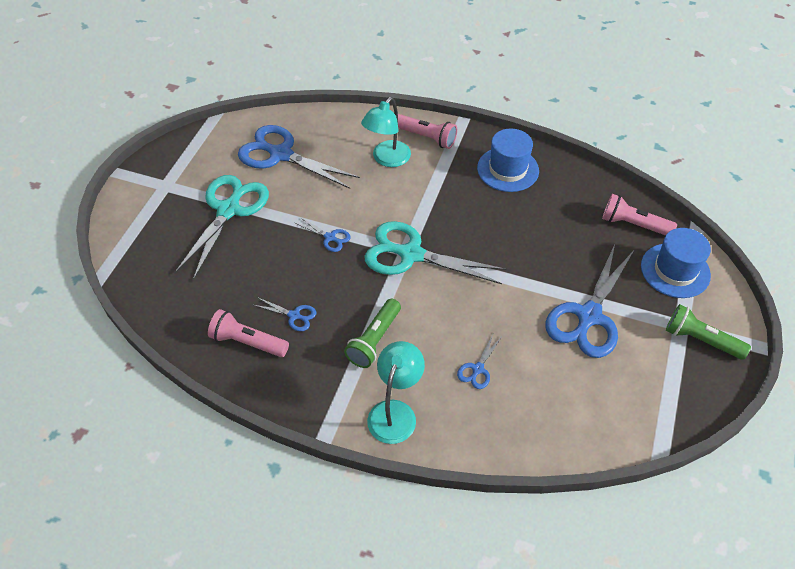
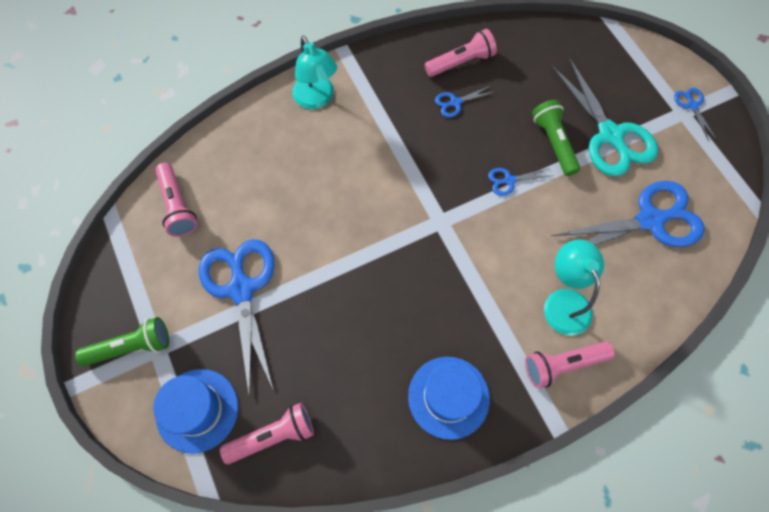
camera: 135 degrees right, 15 degrees up
green flashlight [344,299,401,368] -> green flashlight moved to [532,100,580,176]
turquoise scissors [365,221,507,284] -> none
blue scissors [457,332,501,389] -> blue scissors moved to [674,88,716,141]
none -> pink flashlight [155,163,197,237]

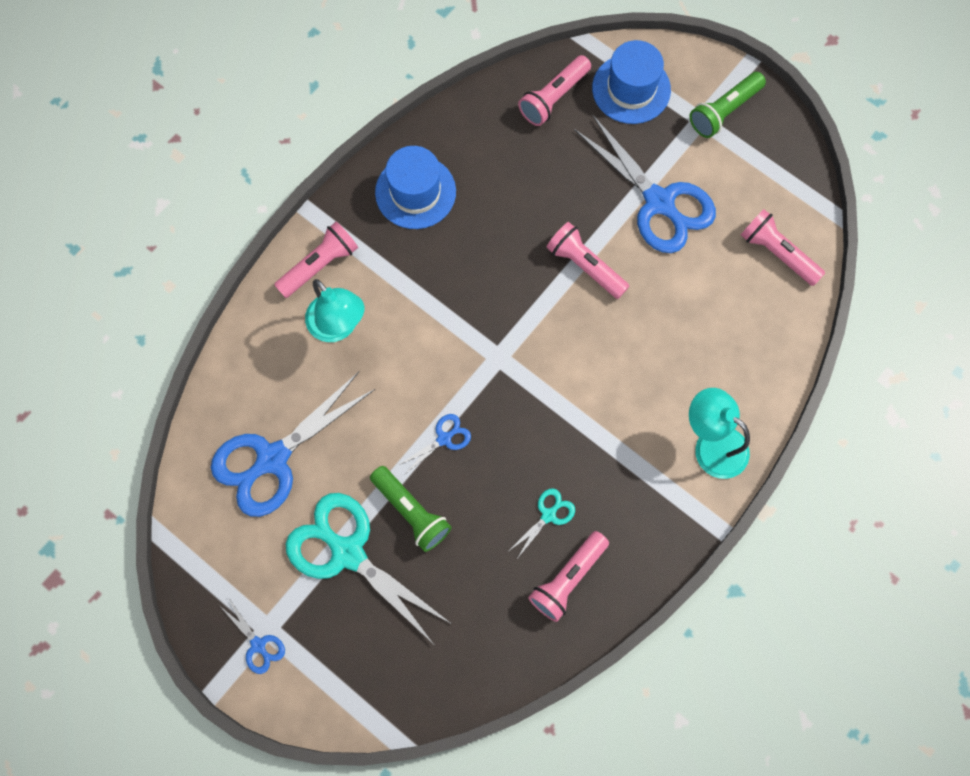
camera: 155 degrees right, 5 degrees up
blue scissors [435,86,496,118] -> turquoise scissors [509,488,575,559]
none -> pink flashlight [546,222,629,299]

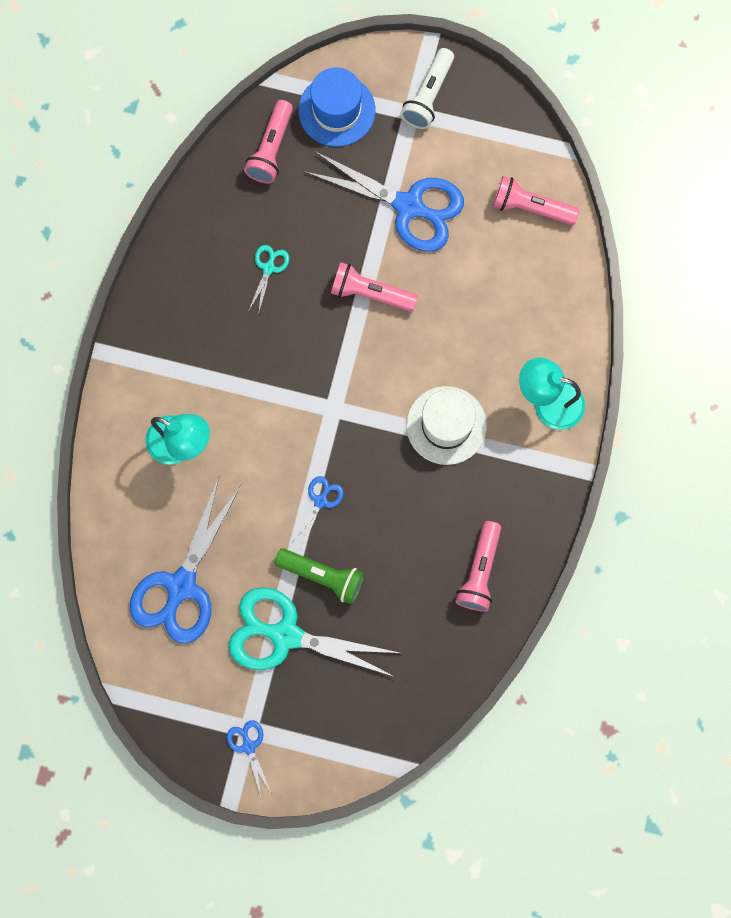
camera: 25 degrees left, 5 degrees up
blue scissors [220,597,285,674] -> blue scissors turned 135 degrees counterclockwise [227,720,271,796]
pink flashlight [274,222,358,298] -> none
blue hat [375,146,456,229] -> none
turquoise scissors [509,488,575,559] -> turquoise scissors moved to [248,245,290,315]
green flashlight [690,72,766,138] -> white flashlight [400,48,454,129]
none -> white hat [406,386,487,465]

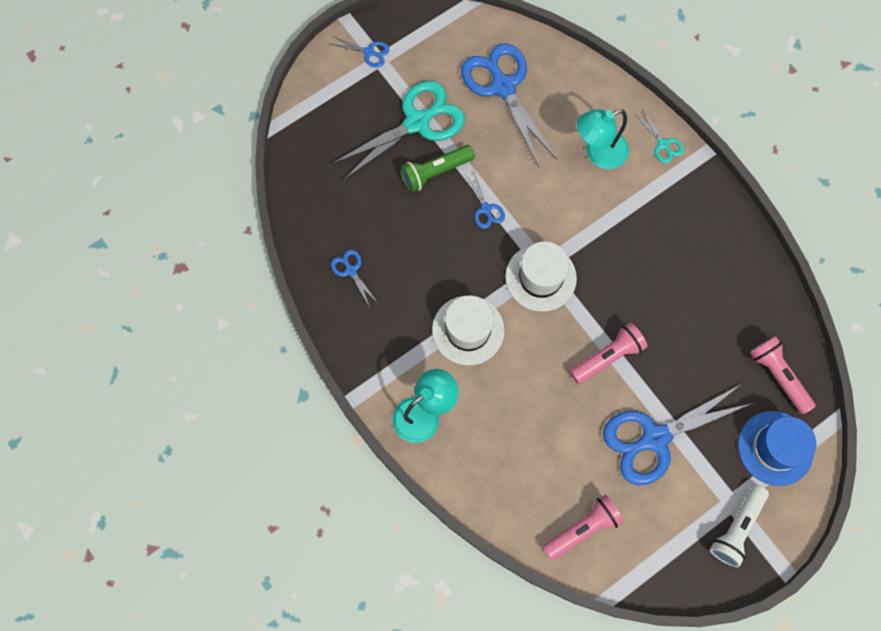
camera: 130 degrees right, 5 degrees down
turquoise scissors [248,245,290,315] -> turquoise scissors moved to [635,109,684,163]
white flashlight [400,48,454,129] -> white flashlight turned 120 degrees counterclockwise [710,485,769,567]
pink flashlight [455,521,501,612] -> blue scissors [331,250,378,307]
none -> white hat [505,241,577,312]

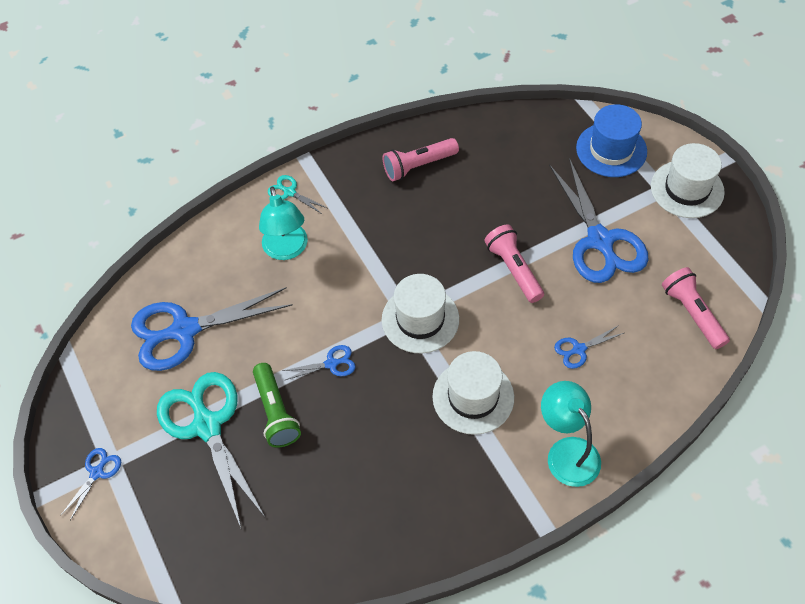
camera: 80 degrees left, 15 degrees down
blue scissors [331,250,378,307] -> blue scissors moved to [554,325,624,369]
turquoise scissors [635,109,684,163] -> turquoise scissors turned 120 degrees counterclockwise [268,175,327,214]
white flashlight [710,485,769,567] -> white hat [651,143,725,218]
pink flashlight [749,336,816,414] -> pink flashlight moved to [383,138,459,181]

